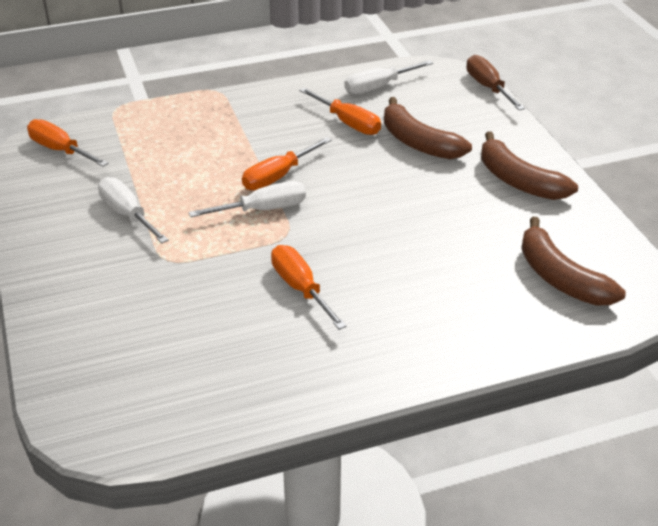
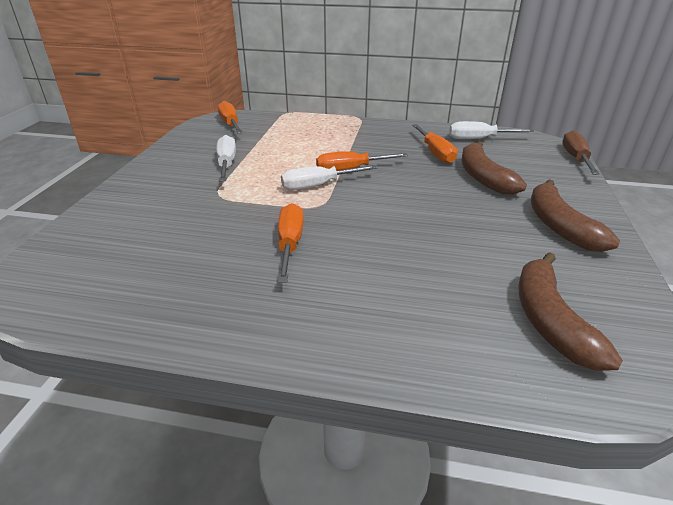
camera: 30 degrees right, 5 degrees down
white screwdriver [189,181,306,217] -> white screwdriver turned 150 degrees clockwise [281,165,377,190]

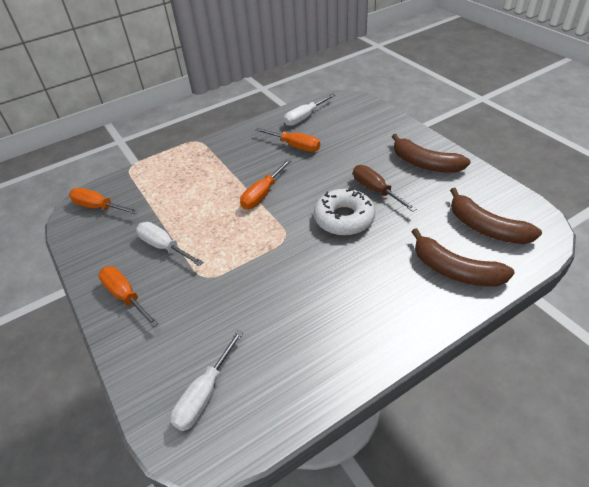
camera: 40 degrees left, 10 degrees up
orange screwdriver [278,203,304,283] -> orange screwdriver moved to [98,266,159,327]
white screwdriver [281,165,377,190] -> white screwdriver moved to [171,330,244,431]
brown banana [462,141,527,195] -> brown banana moved to [411,228,515,287]
brown screwdriver [562,130,600,175] -> brown screwdriver moved to [353,165,417,212]
none -> white donut [314,188,375,235]

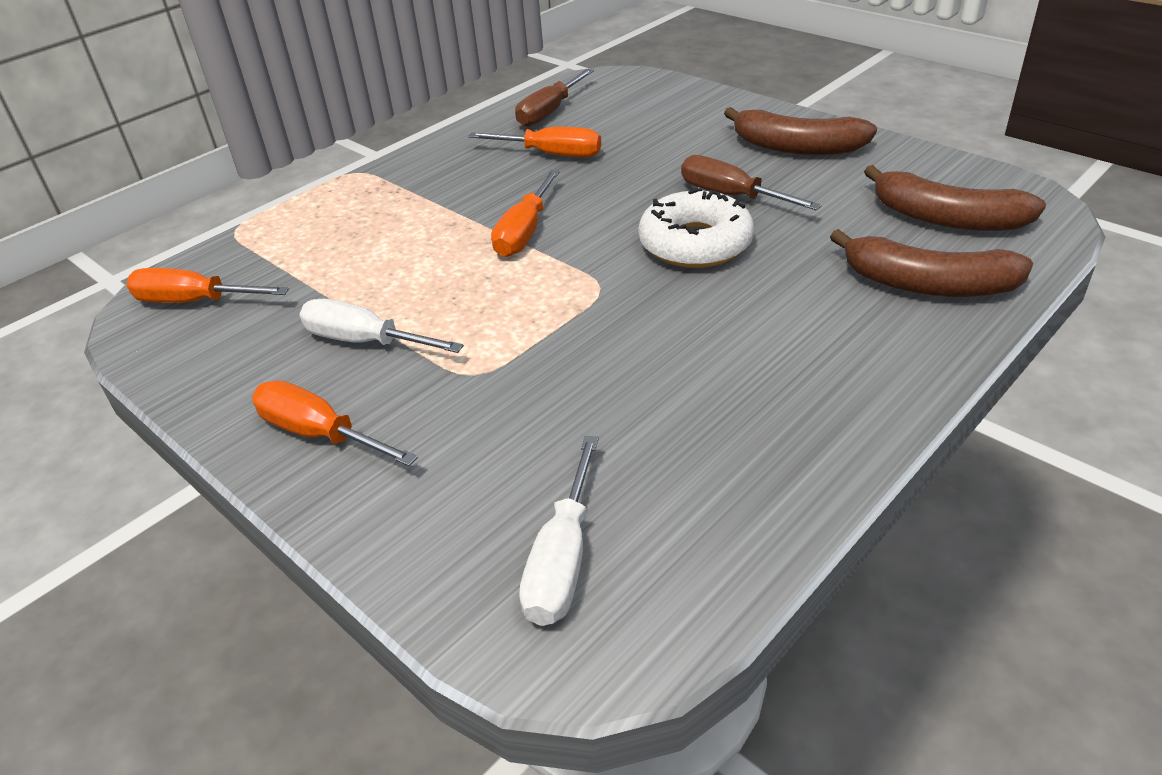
camera: 15 degrees left, 5 degrees down
white screwdriver [284,94,336,126] -> brown screwdriver [515,69,594,127]

